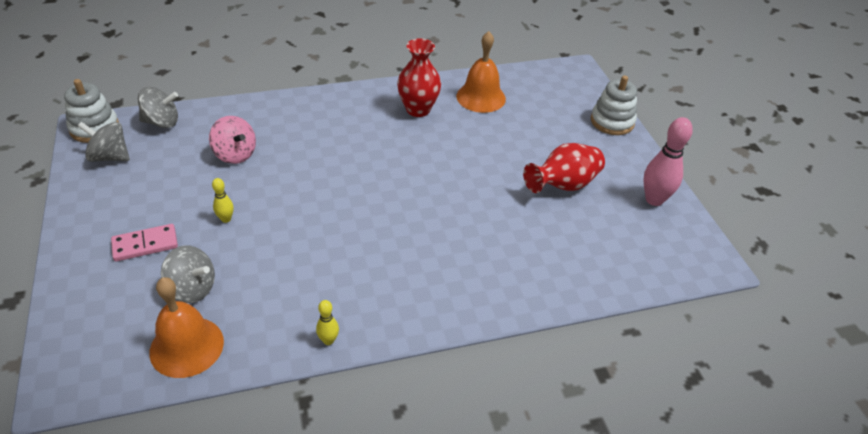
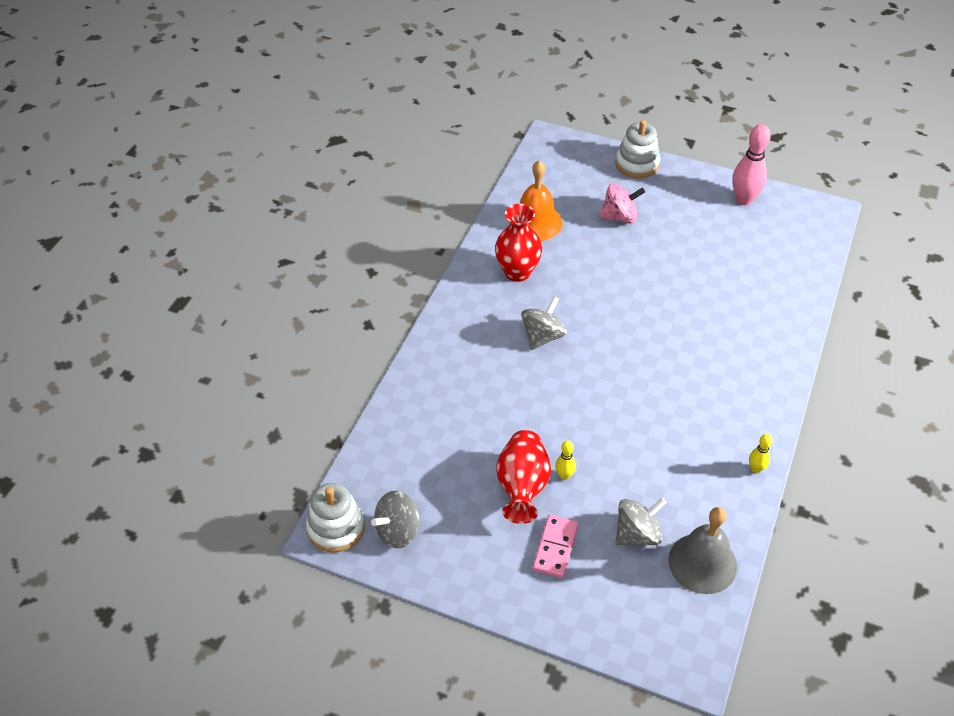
camera: 50 degrees left, 5 degrees up
grey spinning top [138,87,178,128] -> grey spinning top moved to [521,296,567,350]
orange bell [149,277,224,378] -> grey bell [668,507,737,594]
pink spinning top [209,116,256,164] -> pink spinning top moved to [599,183,645,224]
red vase [523,143,605,193] -> red vase moved to [496,430,551,524]

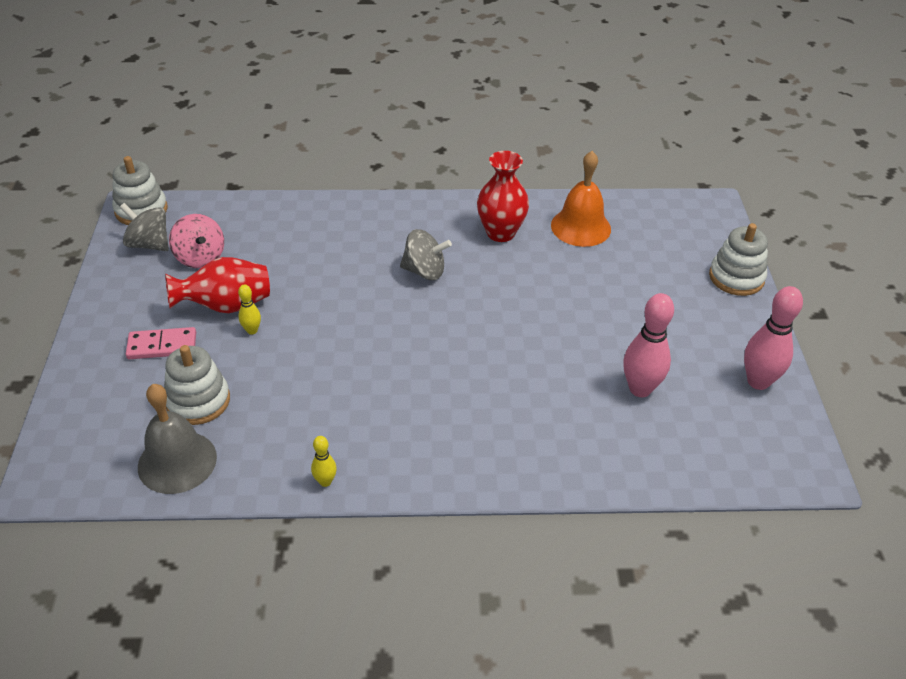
camera: 65 degrees right, 5 degrees down
pink spinning top [599,183,645,224] -> pink spinning top moved to [169,214,224,268]
grey spinning top [615,498,667,545] -> white stacking toy [164,345,230,425]
none -> pink bowling pin [623,293,674,397]

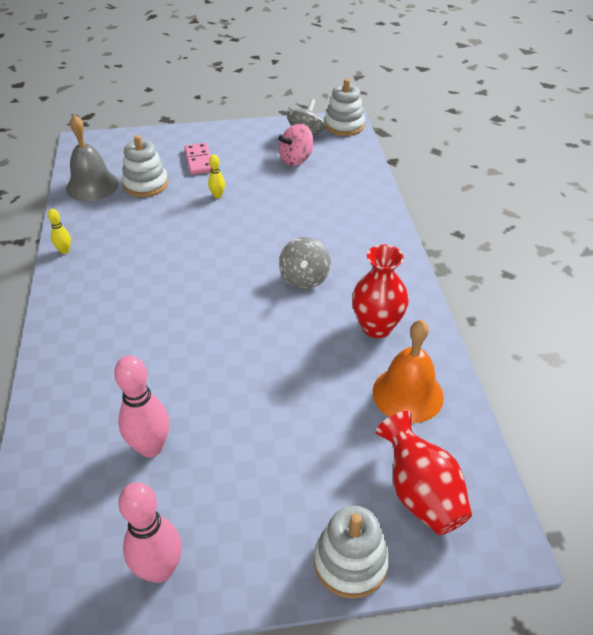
camera: 85 degrees right, 0 degrees up
red vase [165,257,270,313] -> red vase moved to [376,411,472,535]

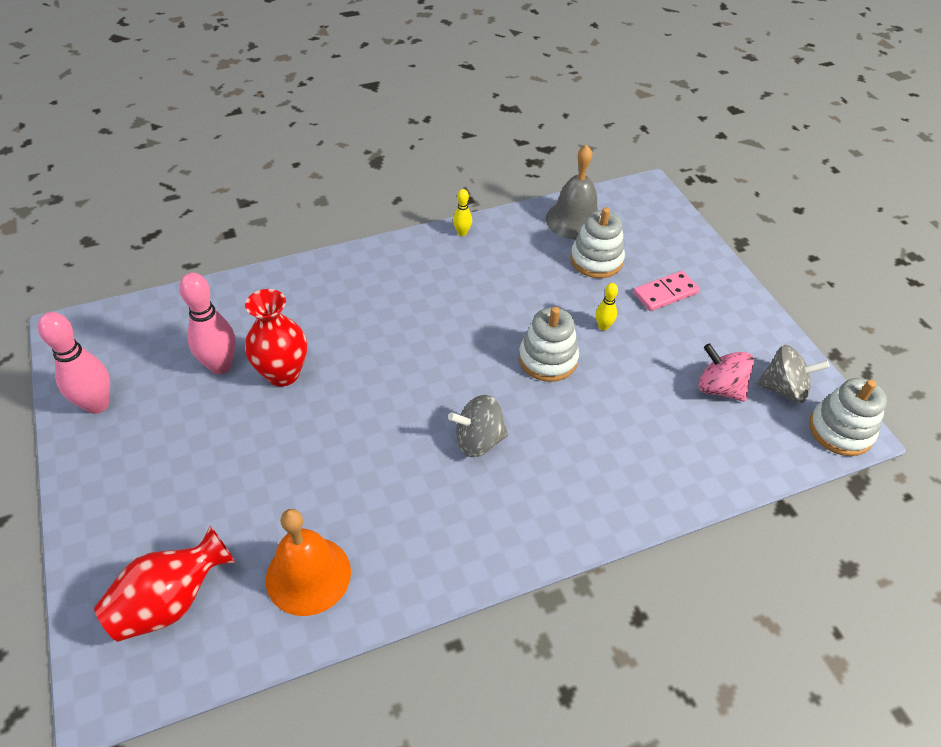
camera: 75 degrees right, 5 degrees up
white stacking toy [314,506,390,599] -> white stacking toy moved to [519,307,579,382]
red vase [352,244,409,338] -> red vase moved to [245,289,307,386]

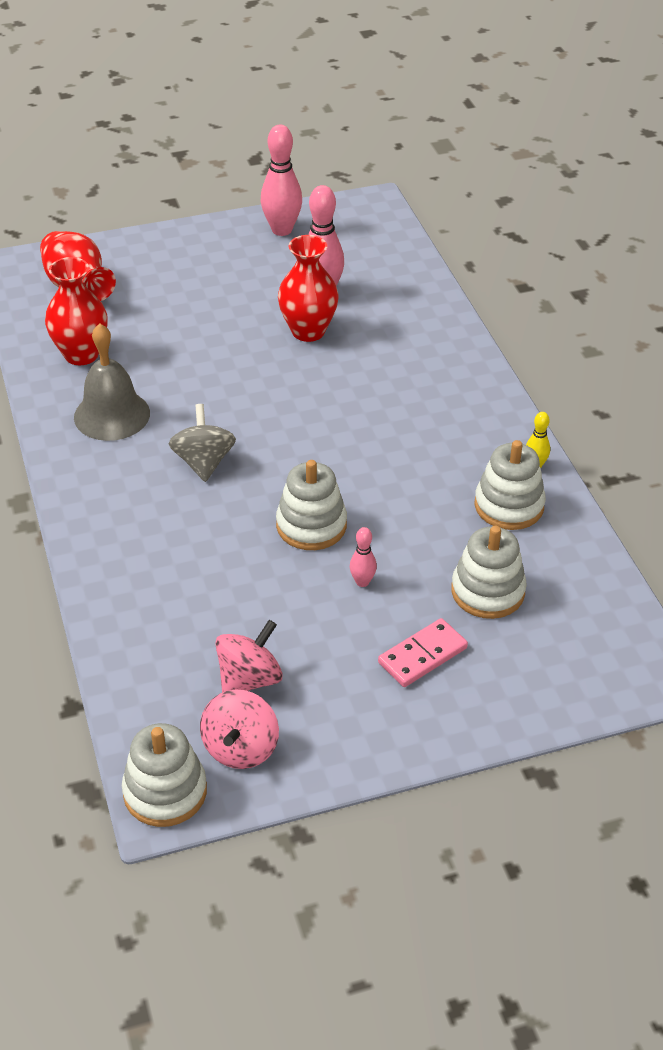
camera: 95 degrees right, 5 degrees down
orange bell [266,509,351,616] -> red vase [45,257,108,365]
grey bell [546,145,598,240] -> grey bell moved to [74,323,150,441]
yellow bowling pin [596,283,618,330] -> pink bowling pin [350,527,377,587]
pink domino [633,271,700,311] -> pink domino turned 75 degrees clockwise [378,618,468,687]
grey spinning top [757,345,830,403] -> pink spinning top [200,690,279,769]
none -> white stacking toy [474,440,546,530]

